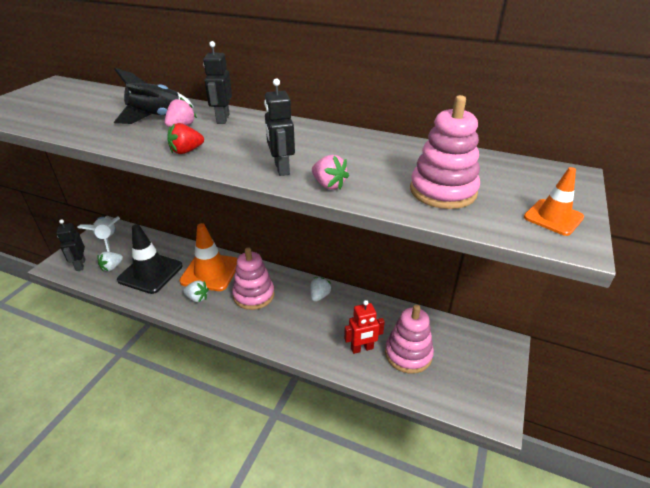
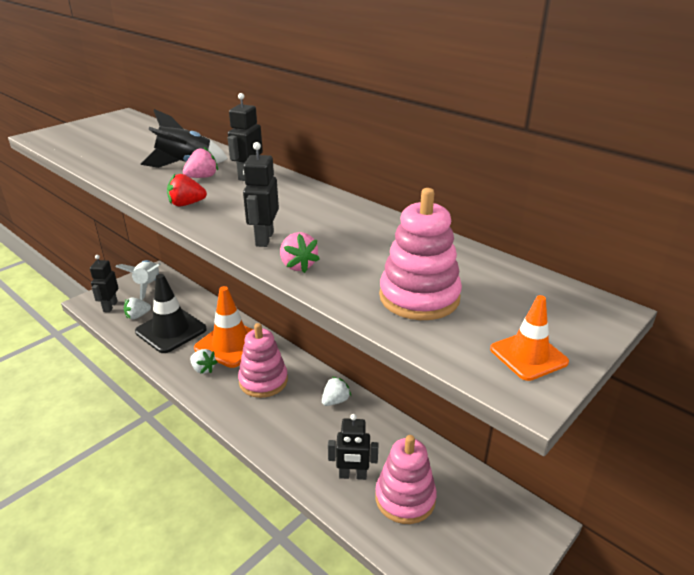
camera: 20 degrees right, 5 degrees down
red robot [344,300,385,354] -> black robot [328,414,378,480]

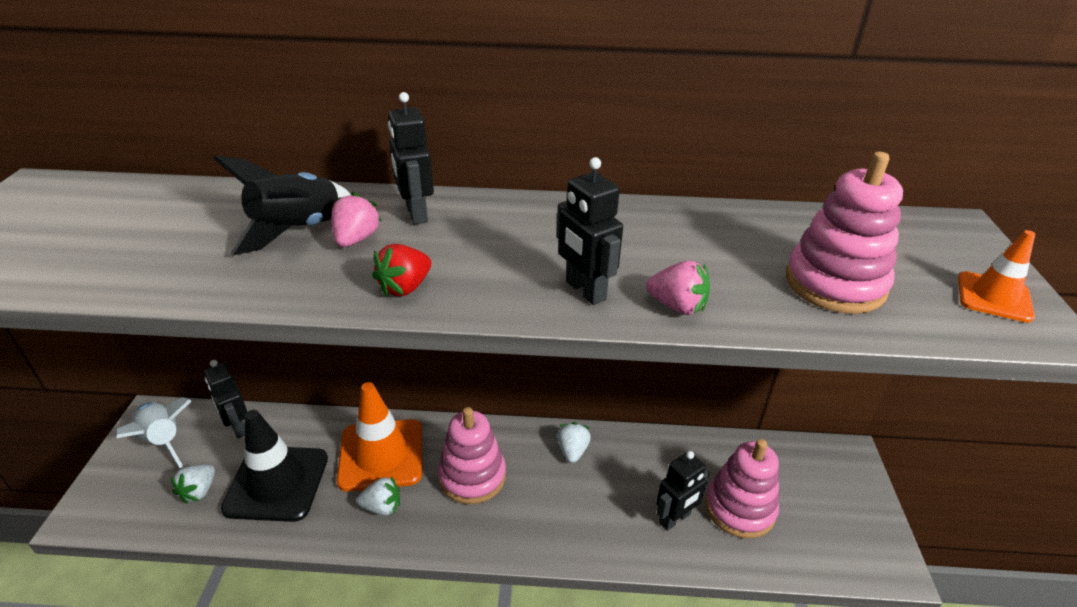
camera: 40 degrees left, 5 degrees up
black robot [90,255,118,312] -> black robot moved to [204,360,247,438]

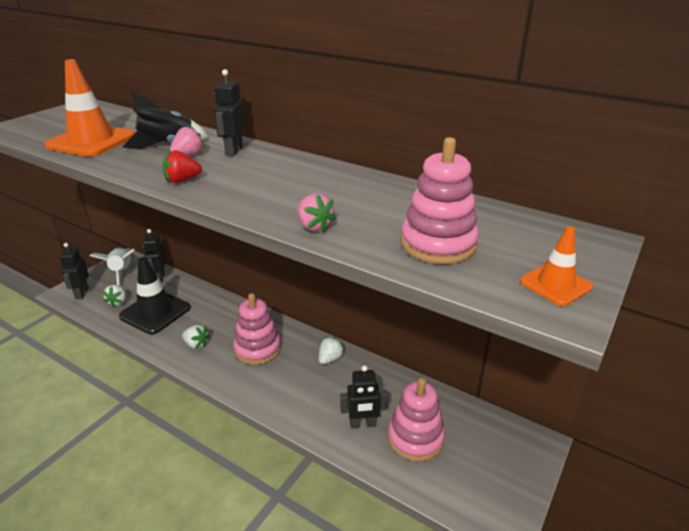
camera: 30 degrees right, 5 degrees down
white strawberry [170,464,215,503] -> white strawberry turned 45 degrees counterclockwise [102,285,126,307]
orange traffic cone [337,382,422,492] -> orange traffic cone moved to [45,59,135,156]
black robot [557,157,623,305] -> black robot moved to [59,243,89,299]

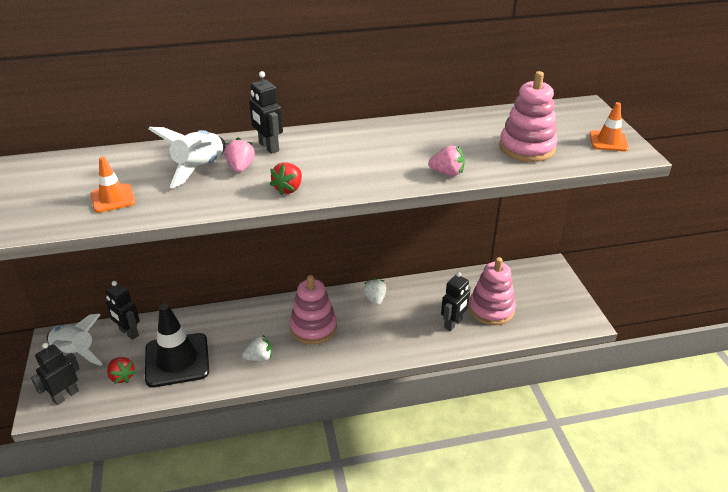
camera: 45 degrees left, 5 degrees up
orange traffic cone [45,59,135,156] -> orange traffic cone [91,156,135,213], size x0.51
black robot [59,243,89,299] -> black robot turned 90 degrees clockwise [31,343,80,405]
white strawberry [102,285,126,307] -> red strawberry [107,357,136,384]
black rocket [122,92,209,150] -> white rocket [149,127,226,188]

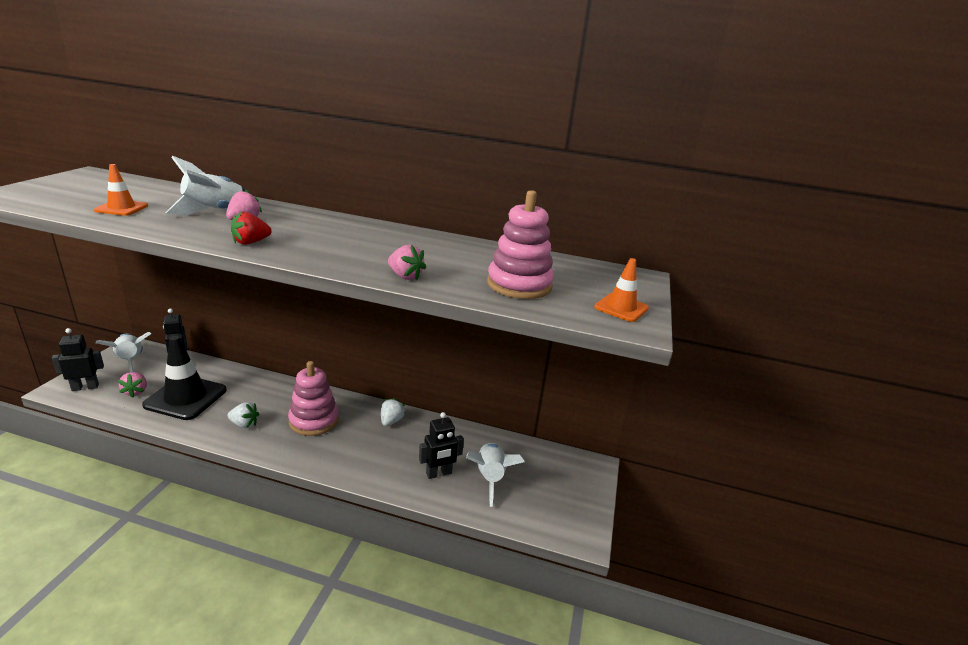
camera: 25 degrees right, 10 degrees down
red strawberry [107,357,136,384] -> pink strawberry [118,372,147,398]
black robot [249,71,283,154] -> none
pink stacking toy [469,257,516,325] -> white rocket [466,443,525,507]

